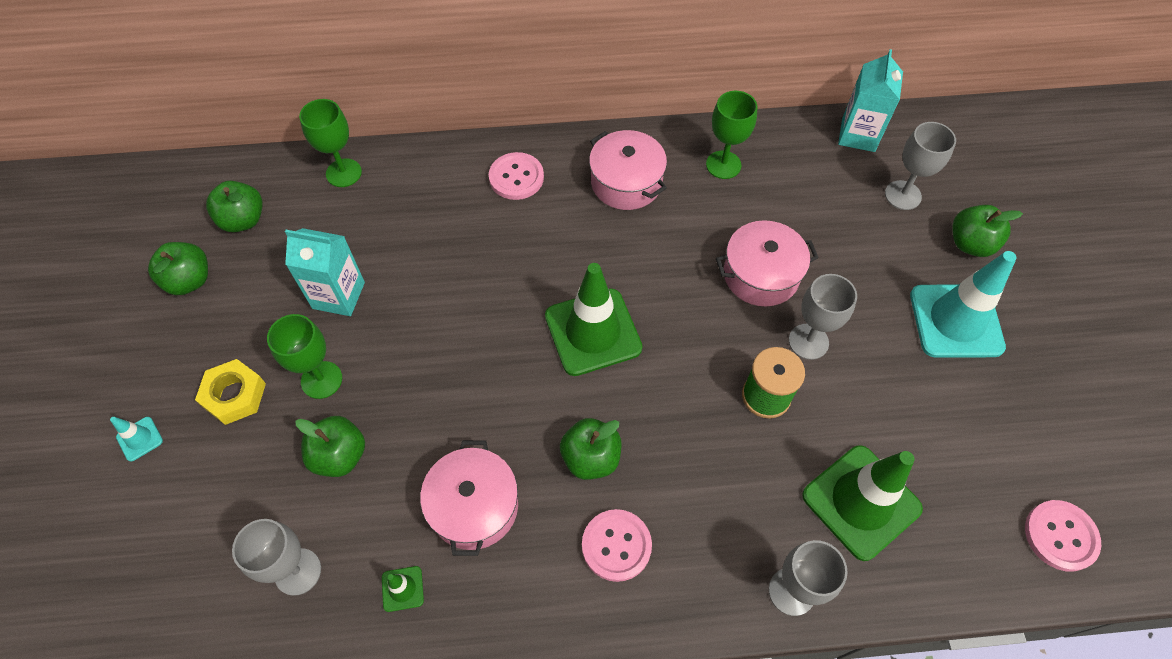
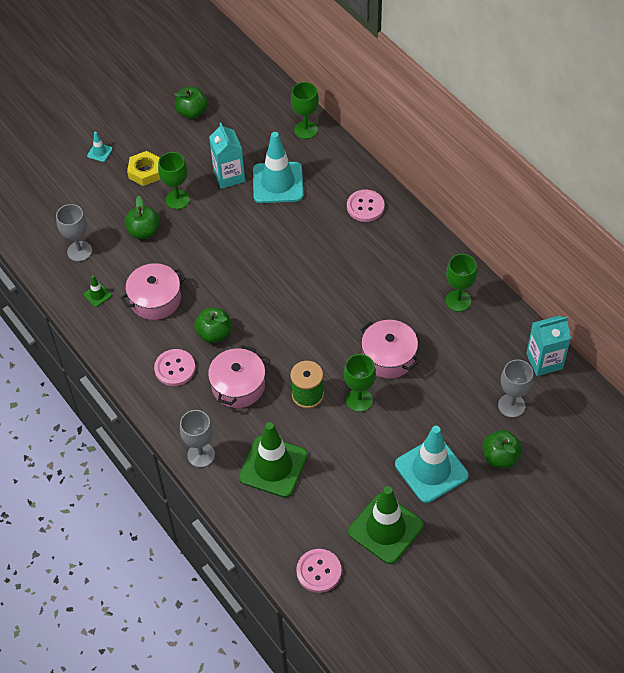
camera: 60 degrees right, 5 degrees down
green apple [206,181,263,232] -> none
green traffic cone [545,263,643,376] -> green traffic cone moved to [348,486,424,564]
pink pot [589,130,667,210] -> pink pot moved to [208,345,265,408]
grey goblet [789,274,857,360] -> green goblet [344,354,376,412]
none -> turquoise traffic cone [253,132,304,203]

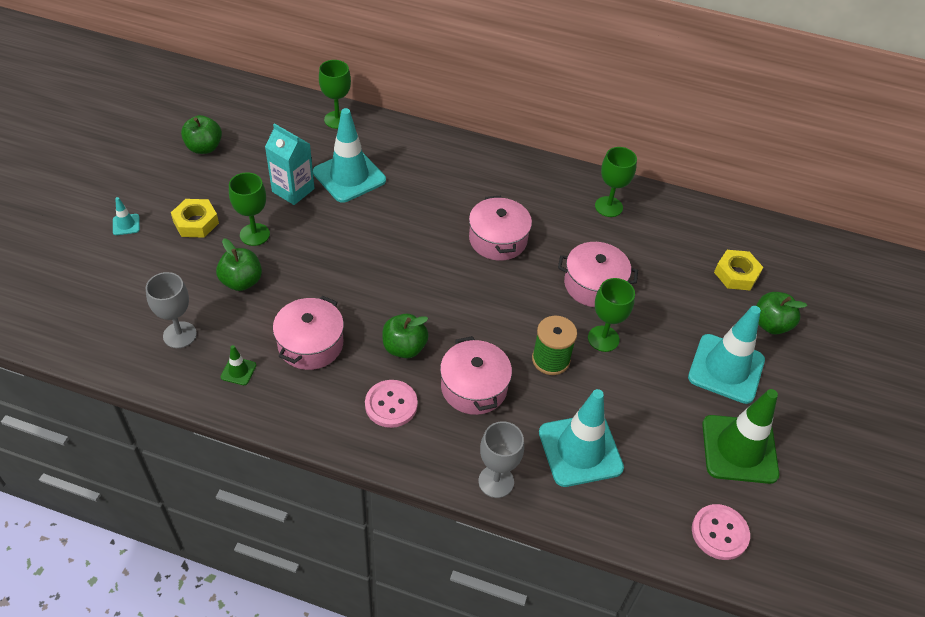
camera: 40 degrees left, 5 degrees down
green traffic cone [239,422,308,498] -> turquoise traffic cone [539,389,624,487]
pink button [347,190,385,222] -> none
grey goblet [498,360,534,418] -> yellow nut [714,250,763,290]
turquoise carton [526,315,571,376] -> none
none -> pink pot [469,196,532,261]

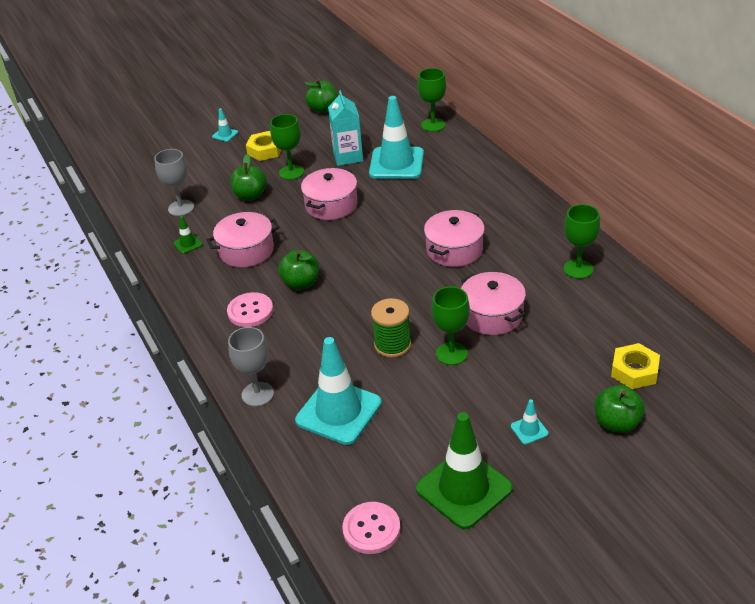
camera: 50 degrees right, 10 degrees down
pink pot [440,336,512,415] -> pink pot moved to [301,168,358,220]
turquoise traffic cone [688,306,765,404] -> turquoise traffic cone [511,399,549,444], size x0.42

